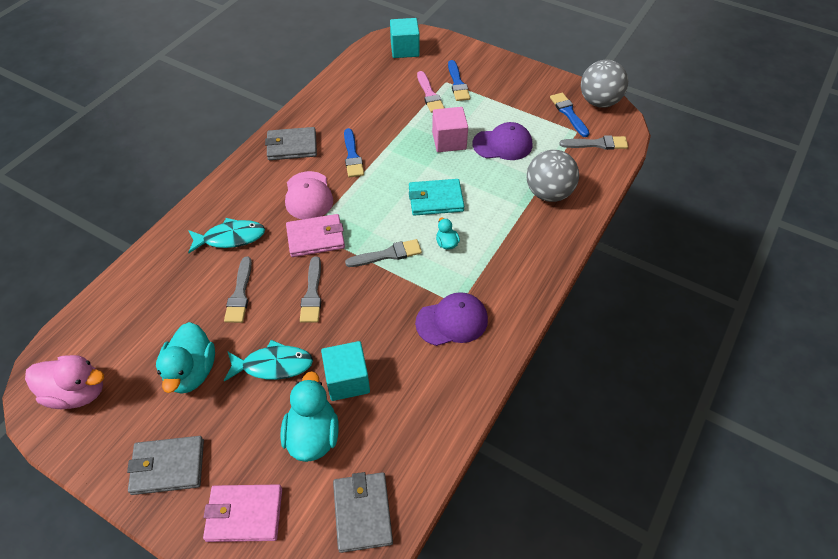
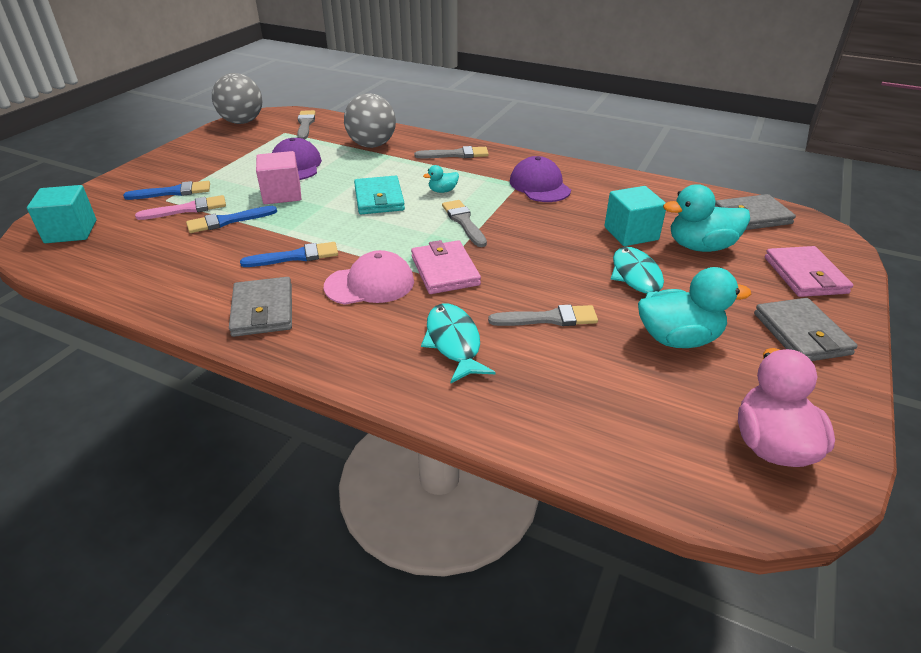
camera: 95 degrees left, 15 degrees down
grey brush [300,256,321,323] -> grey brush moved to [414,146,489,158]
blue brush [550,93,589,137] -> blue brush moved to [186,206,277,233]

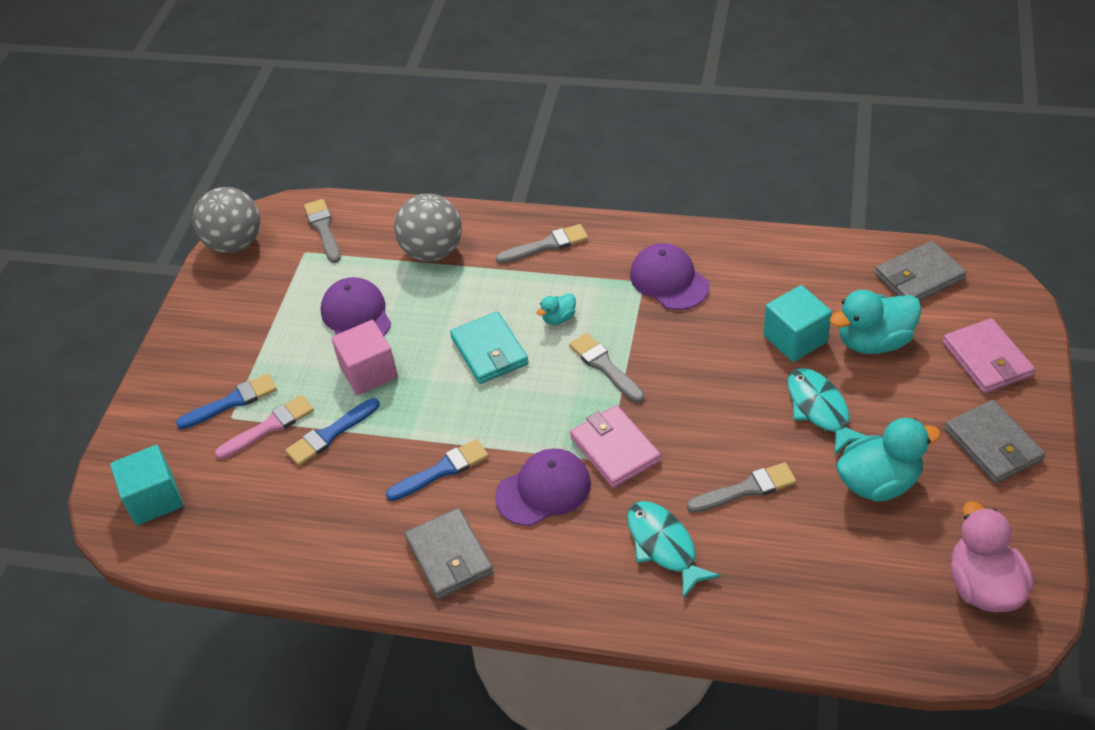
camera: 10 degrees left, 10 degrees up
pink cap [324,250,414,305] -> purple cap [495,448,591,526]

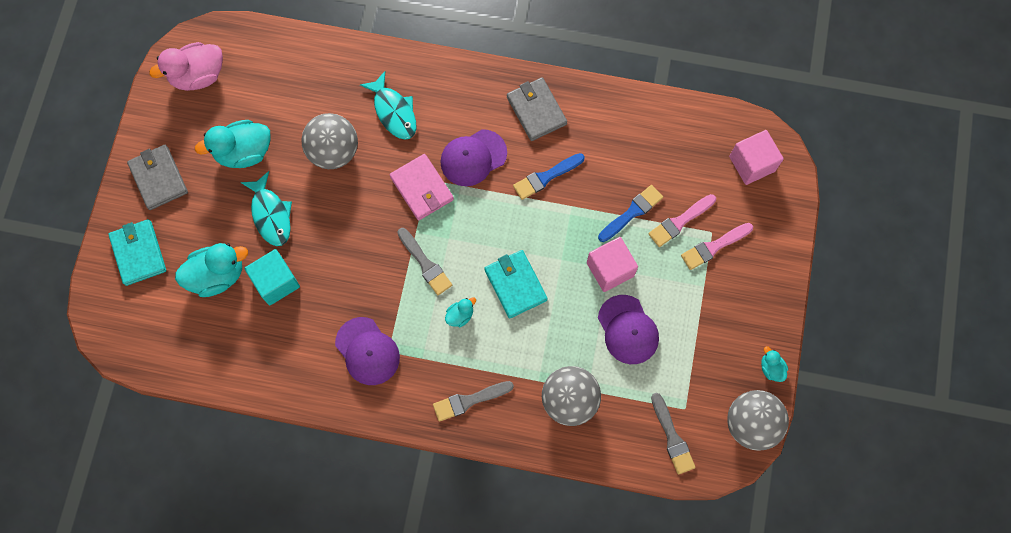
camera: 175 degrees right, 25 degrees up
turquoise cube [110,445,183,525] -> pink cube [729,130,784,185]
blue brush [176,373,277,429] -> pink brush [681,223,753,270]
grey brush [687,462,796,513] -> grey ball [302,113,358,169]
grey wallet [875,241,966,301] -> none
pink wallet [943,318,1035,393] -> turquoise wallet [108,219,166,286]
pink duck [951,501,1034,612] -> pink duck turned 75 degrees clockwise [149,42,223,91]
none -> turquoise duck [761,346,788,382]

